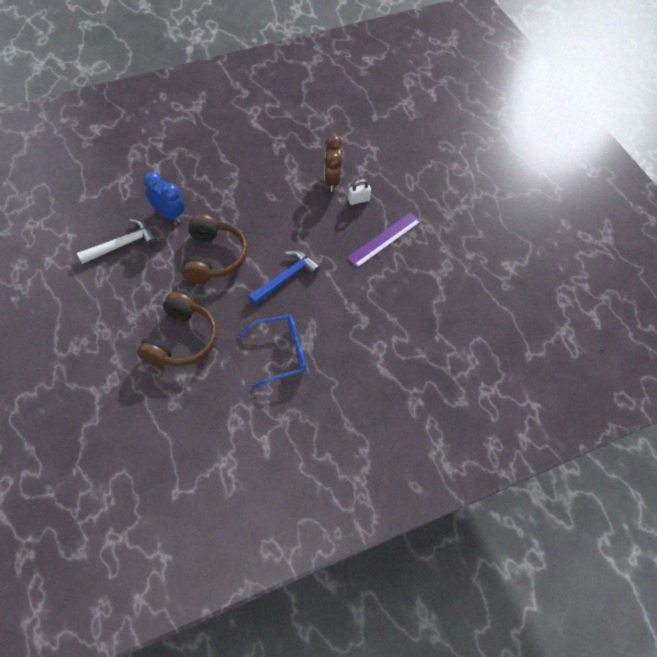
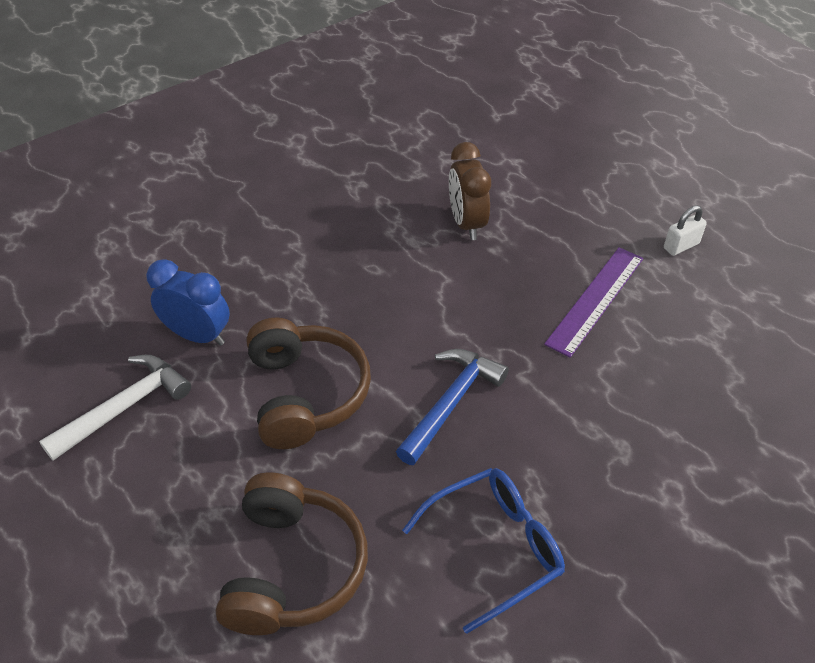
camera: 10 degrees left, 10 degrees down
white padlock [348,179,371,205] -> white padlock moved to [664,205,707,256]

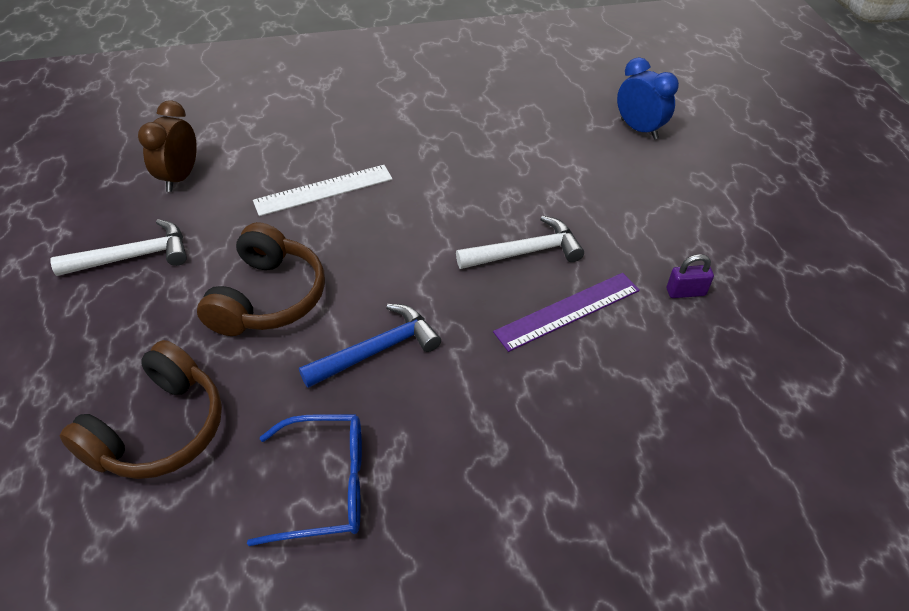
camera: 25 degrees right, 0 degrees up
blue clock [146,259,230,346] -> blue clock moved to [617,57,679,139]
brown clock [449,142,491,240] -> brown clock moved to [138,100,197,192]
white padlock [664,205,707,256] -> purple padlock [667,254,714,298]
none -> white ruler [253,165,393,216]
none -> white hammer [456,216,584,269]

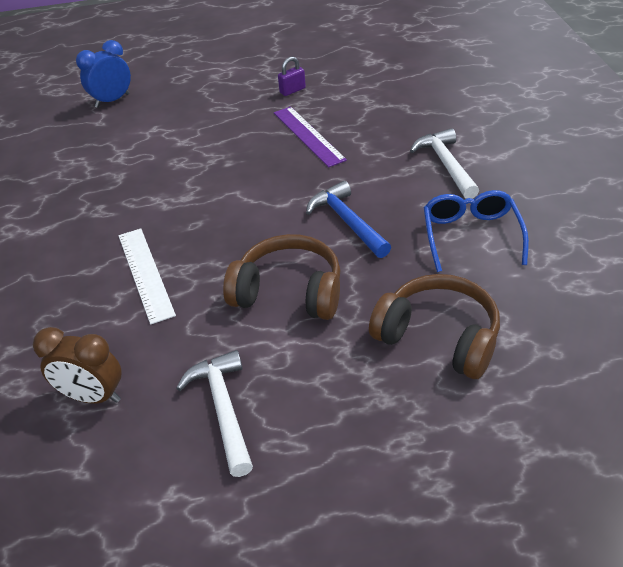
camera: 85 degrees left, 5 degrees down
white hammer [456,216,584,269] -> white hammer moved to [410,128,479,199]
purple padlock [667,254,714,298] -> purple padlock turned 60 degrees clockwise [278,56,306,96]

